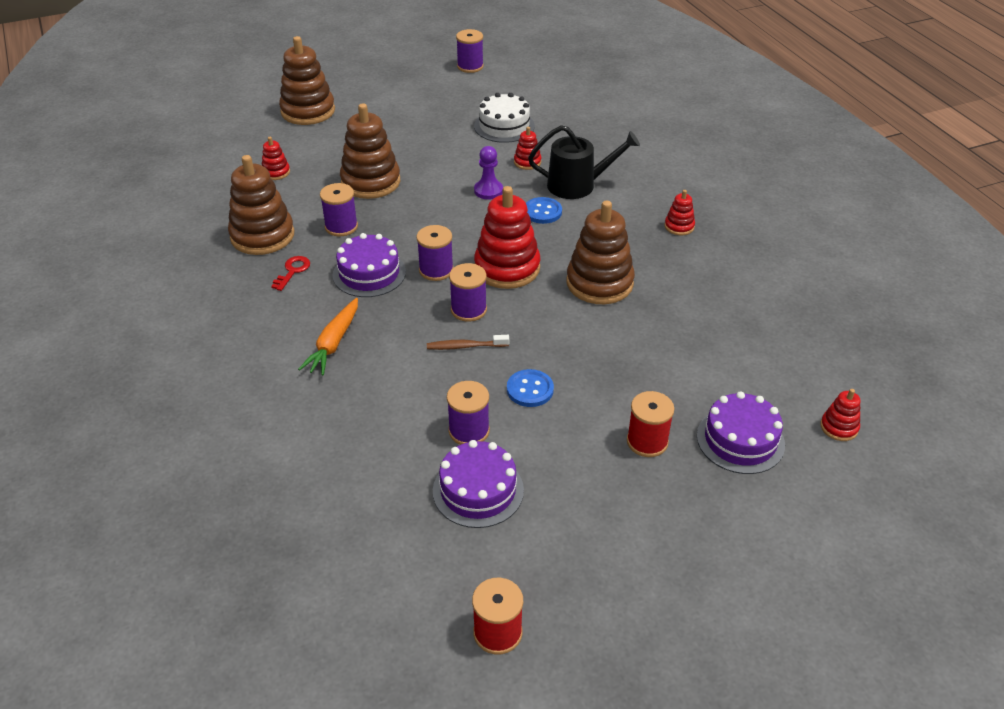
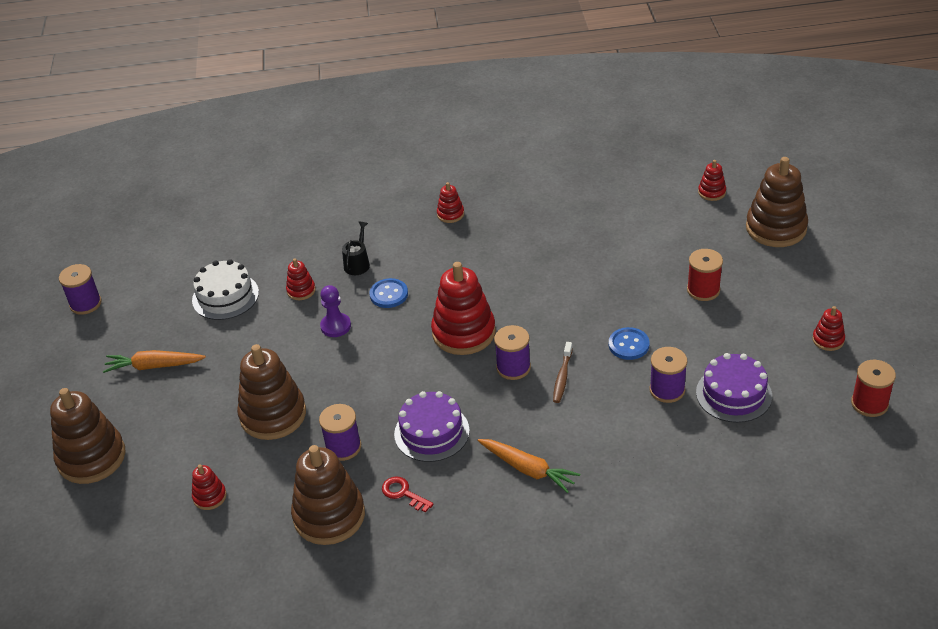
camera: 70 degrees left, 0 degrees up
purple spool [416,225,454,281] -> none
black watering can [528,125,640,199] -> black watering can [342,222,370,275], size x0.56
brown stacking toy [567,201,635,304] -> brown stacking toy moved to [746,157,808,247]
purple cake [697,391,785,474] -> none
none -> orange carrot [103,350,206,373]
none -> red stacking toy [812,306,845,351]

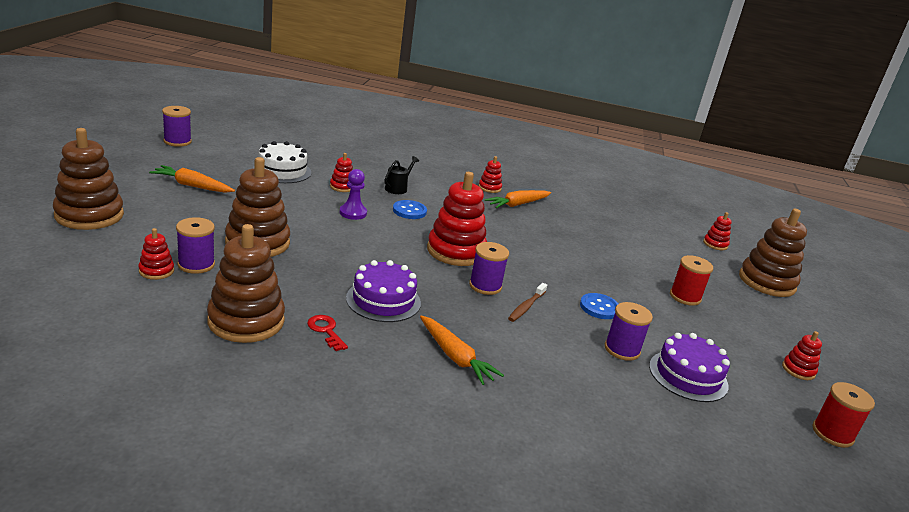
camera: 10 degrees right, 15 degrees down
purple spool [319,404,361,461] -> purple spool moved to [176,217,215,274]
none -> orange carrot [485,190,551,208]

